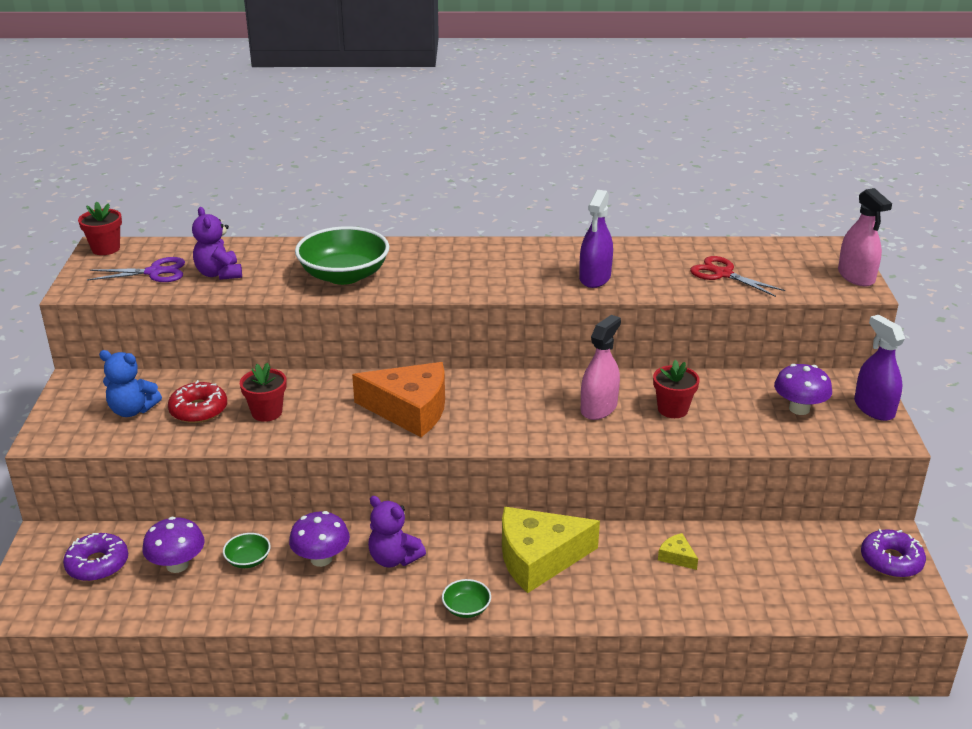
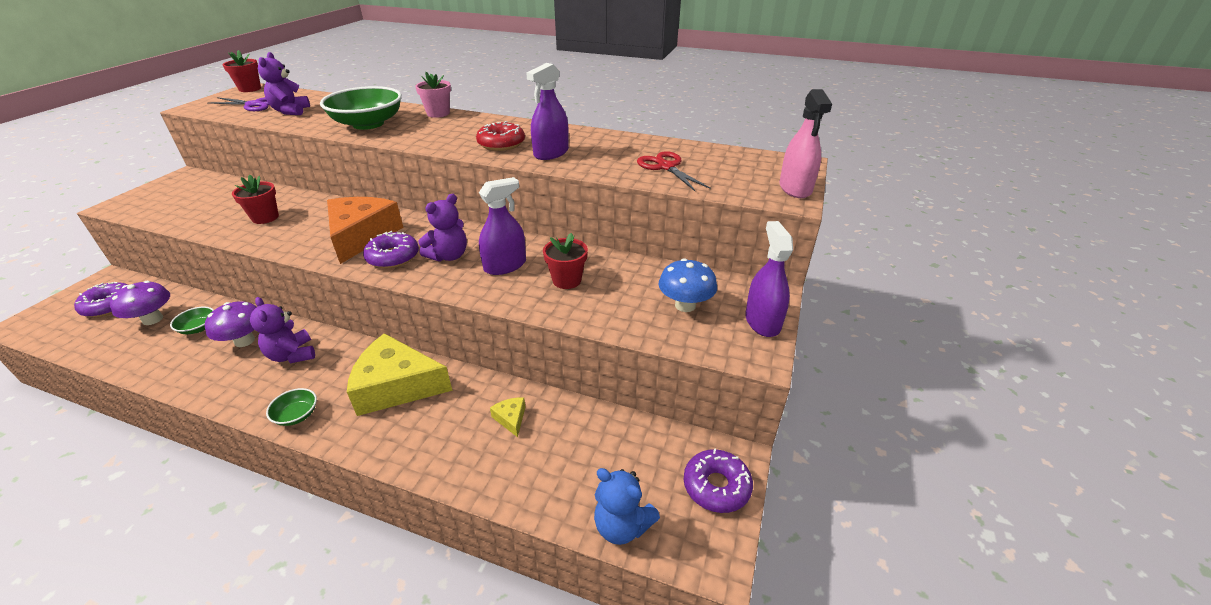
camera: 20 degrees right, 5 degrees up
blue teddy bear [99,350,162,417] -> blue teddy bear moved to [594,468,660,545]
red donut [168,380,227,423] -> red donut moved to [476,121,525,151]
orange cheese [352,362,445,437] -> orange cheese turned 120 degrees counterclockwise [327,197,403,264]
pink spray bottle [581,315,621,420] -> purple spray bottle [479,177,526,275]
purple mushroom [774,364,832,415] -> blue mushroom [659,258,717,312]
none -> purple donut [363,231,419,268]
none -> pink flower pot [415,72,451,118]
none -> purple teddy bear [418,194,467,262]

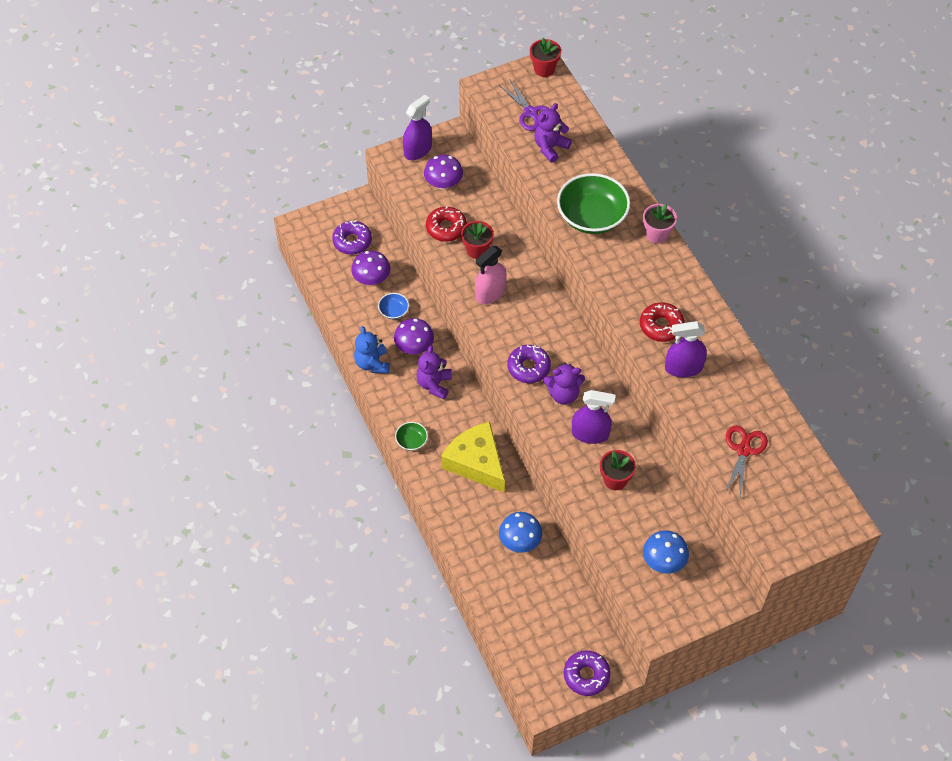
camera: 45 degrees right, 20 degrees up
green bowl [170,307,214,334] -> blue bowl [378,293,409,319]
orange cheese [327,197,403,264] -> none
yellow cheese [490,398,525,437] -> blue mushroom [499,512,542,553]
blue teddy bear [594,468,660,545] -> blue teddy bear moved to [354,326,390,373]
purple spray bottle [745,221,793,337] -> purple spray bottle moved to [403,95,432,160]
pink spray bottle [780,89,832,198] -> pink spray bottle moved to [475,246,507,304]
none -> purple mushroom [424,154,463,190]
none -> red donut [426,206,467,242]

